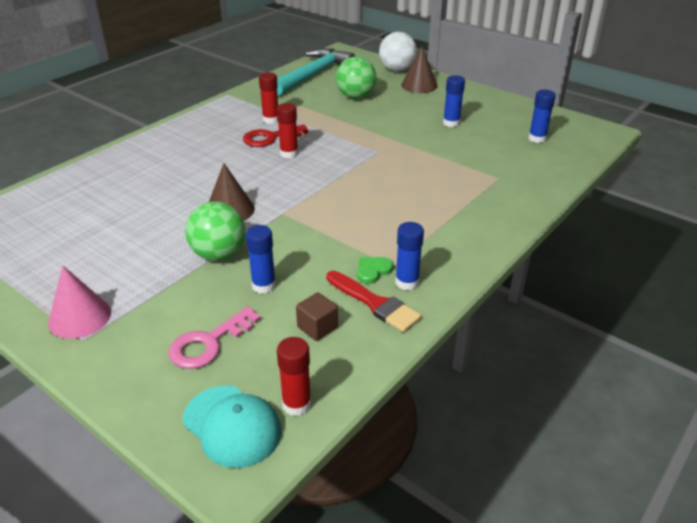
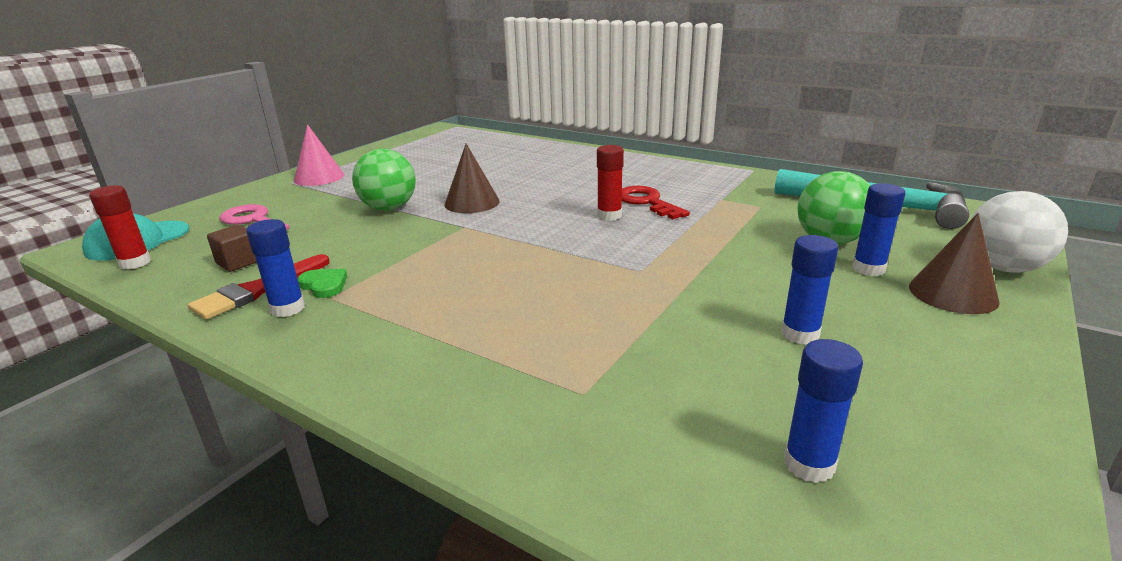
camera: 85 degrees right, 10 degrees down
blue glue stick [246,225,276,294] -> blue glue stick moved to [852,183,905,276]
red glue stick [259,72,278,124] -> none

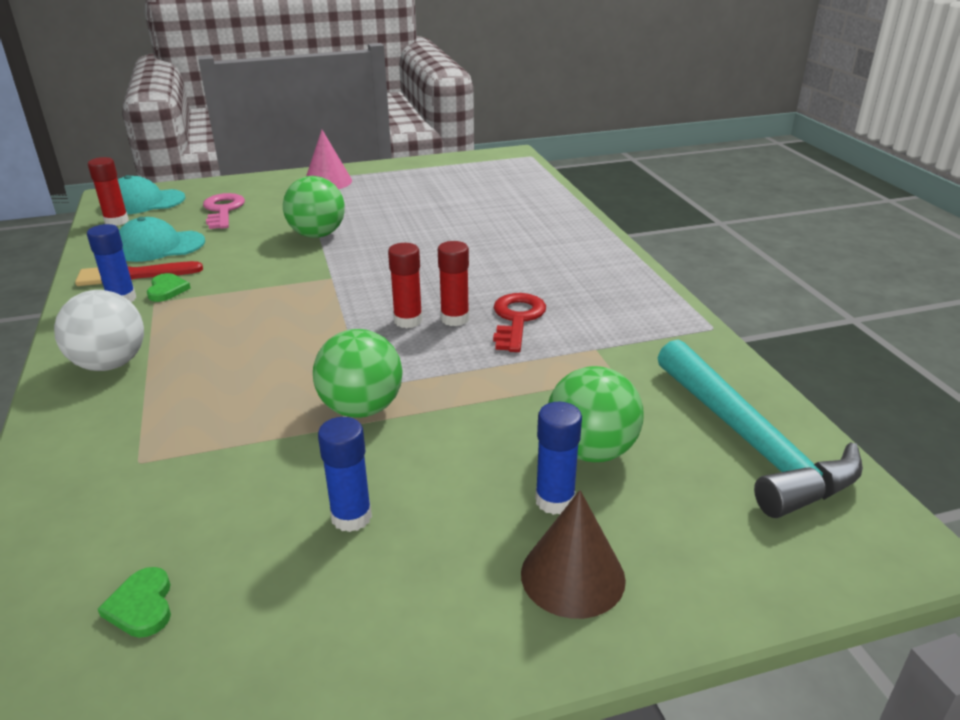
camera: 40 degrees right, 5 degrees up
brown cube [207,225,257,272] -> turquoise cap [119,217,205,262]
brown cone [445,144,500,213] -> none
blue glue stick [784,339,863,483] -> green heart [98,567,171,638]
white ball [971,191,1068,273] -> white ball moved to [54,290,144,371]
none -> green ball [313,329,403,418]
none -> red glue stick [388,243,423,328]

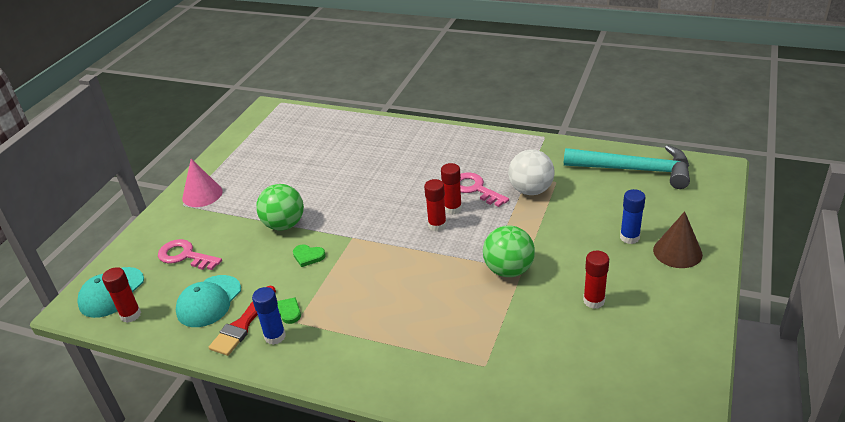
camera: 50 degrees left, 5 degrees up
white ball [54,290,144,371] -> white ball moved to [508,149,555,195]
green heart [98,567,171,638] -> green heart moved to [293,245,326,267]
blue glue stick [318,417,372,532] -> red glue stick [583,251,609,309]
red key [493,293,546,352] -> pink key [460,172,509,207]
green ball [548,366,644,462] -> none

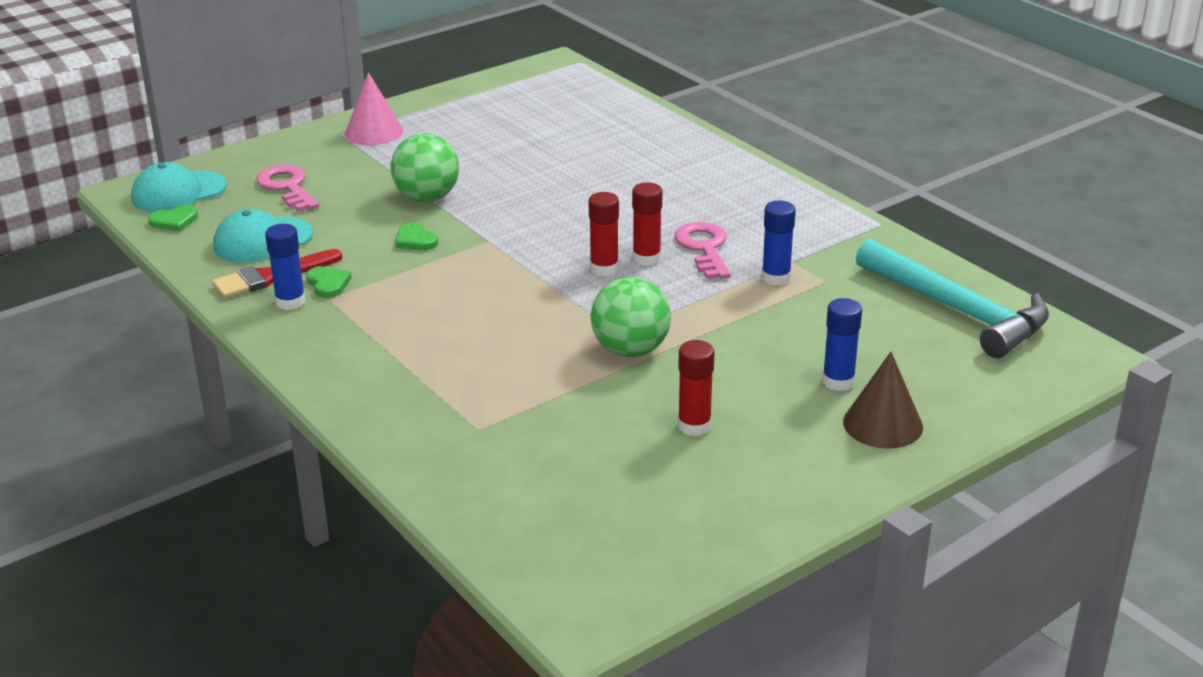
camera: 30 degrees right, 5 degrees down
red glue stick [102,267,141,323] -> green heart [148,205,198,231]
white ball [508,149,555,195] -> blue glue stick [762,200,796,286]

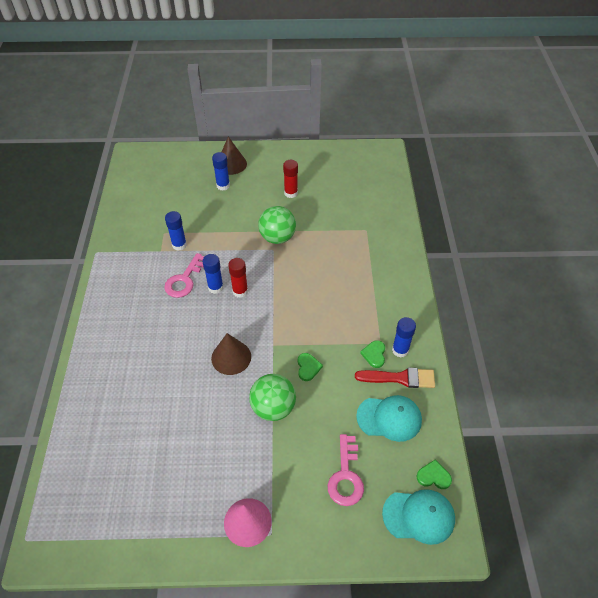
camera: 145 degrees left, 20 degrees up
red glue stick [632,182,663,266] -> blue glue stick [202,254,223,294]
turquoise hammer [856,239,1049,358] -> none
none -> brown cone [211,333,251,375]

